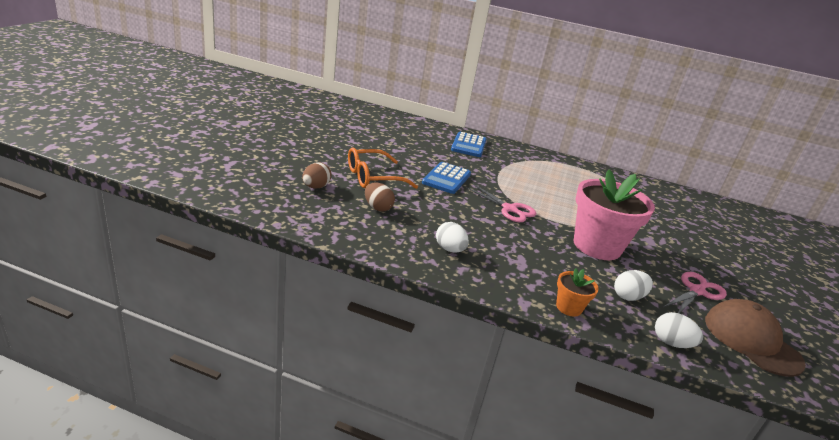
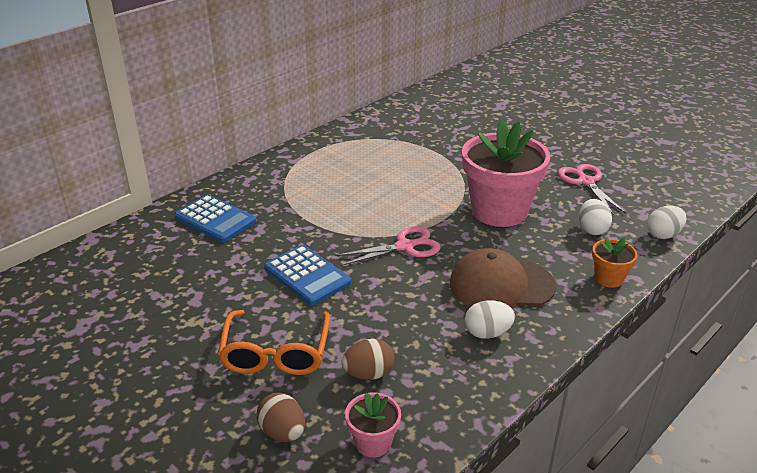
camera: 60 degrees left, 5 degrees up
brown cap [705,299,806,377] -> brown cap moved to [450,248,556,308]
none -> pink flower pot [345,392,401,457]

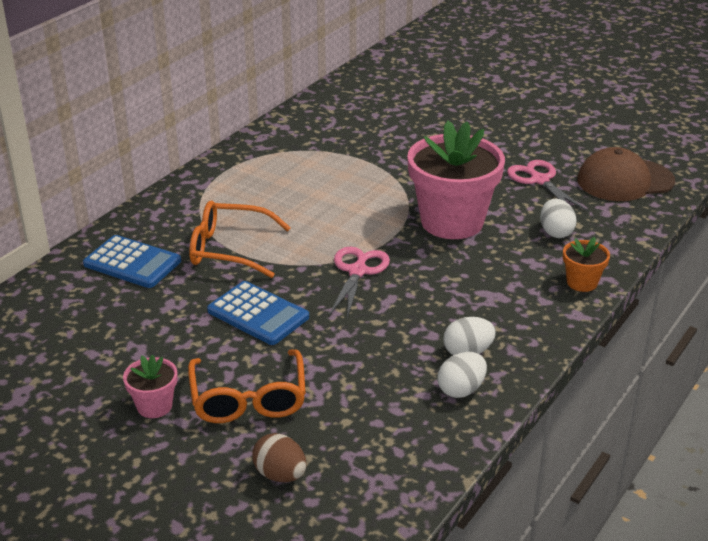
camera: 10 degrees left, 0 degrees up
pink scissors [335,226,441,266] -> pink scissors turned 45 degrees counterclockwise [329,247,390,318]
brown egg [342,339,395,380] -> none
pink flower pot [345,392,401,457] -> pink flower pot moved to [123,355,178,418]
brown cap [450,248,556,308] -> brown cap moved to [577,147,675,201]
white egg [647,206,686,239] -> white egg moved to [438,352,487,398]
none -> orange glasses [189,200,291,278]

